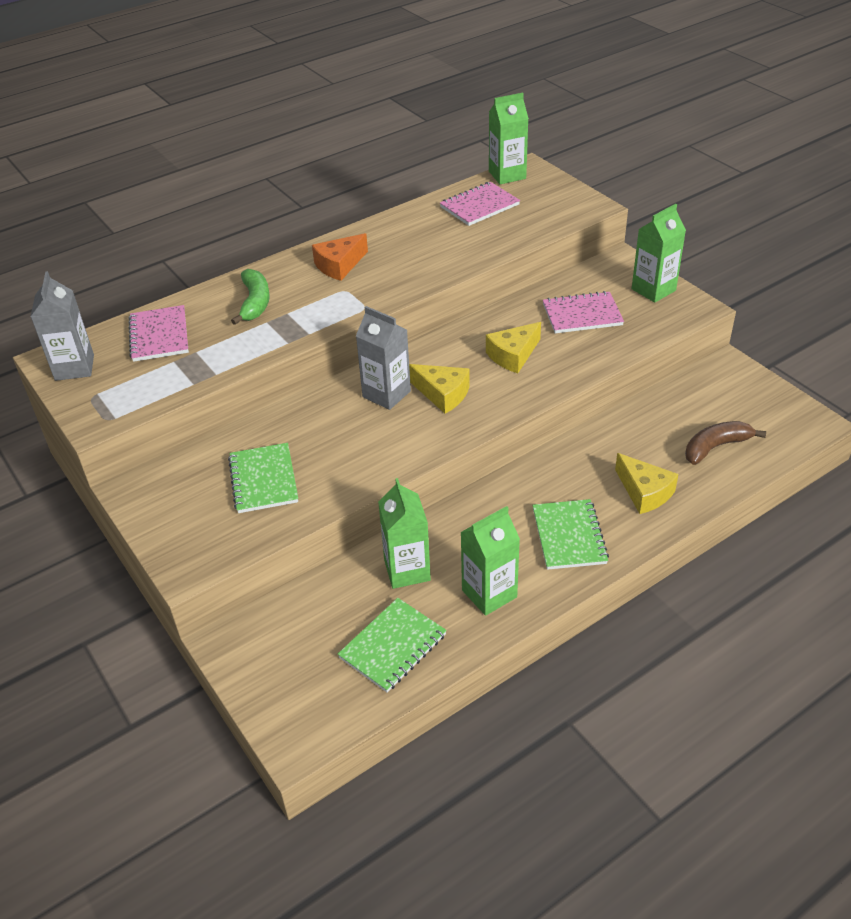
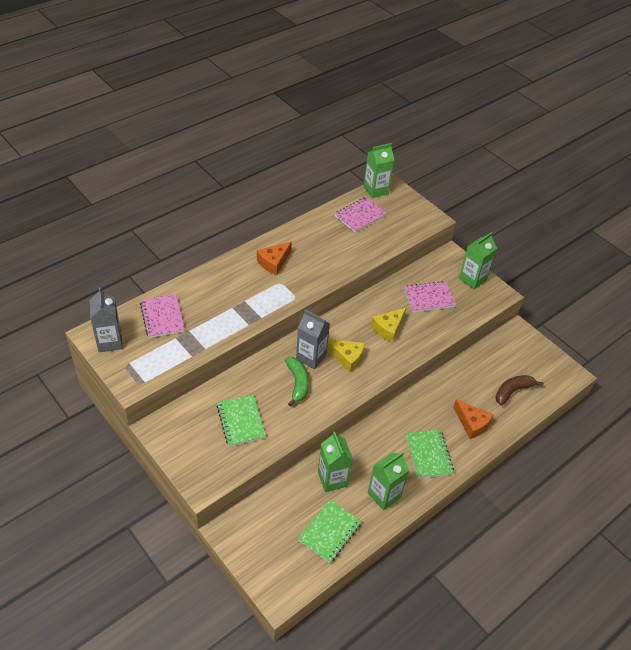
camera: 10 degrees left, 5 degrees up
green banana [231,269,270,325] -> green banana moved to [285,357,309,407]
yellow cheese [615,453,678,514] -> orange cheese [453,399,493,439]

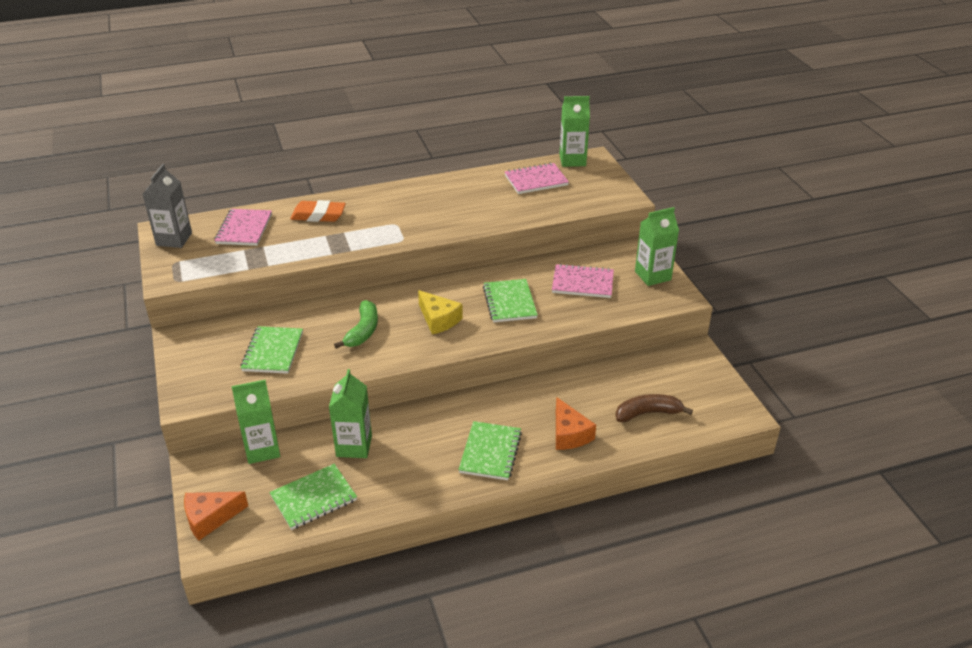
camera: 25 degrees right, 10 degrees down
orange cheese [257,242,292,275] -> orange cheese moved to [184,492,248,541]
grey carton [296,310,330,369] -> none
green carton [368,452,409,510] -> green carton moved to [232,380,280,464]
yellow cheese [371,308,406,343] -> green notebook [483,279,538,322]
none -> orange eraser [290,200,346,222]

